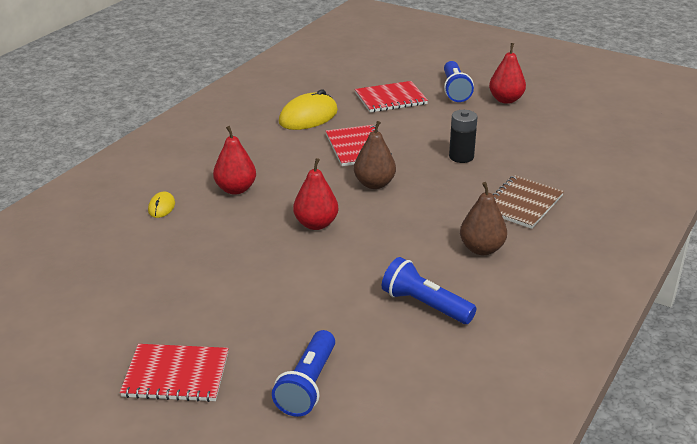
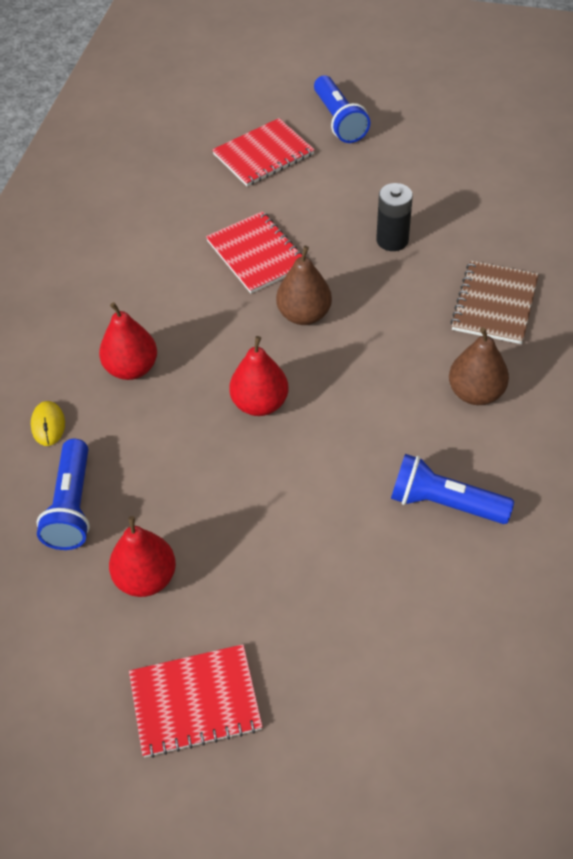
camera: 15 degrees left, 20 degrees up
blue flashlight [272,330,335,417] -> blue flashlight moved to [37,439,90,550]
yellow mouse [279,89,338,130] -> none
red pear [489,43,526,104] -> red pear moved to [109,516,176,597]

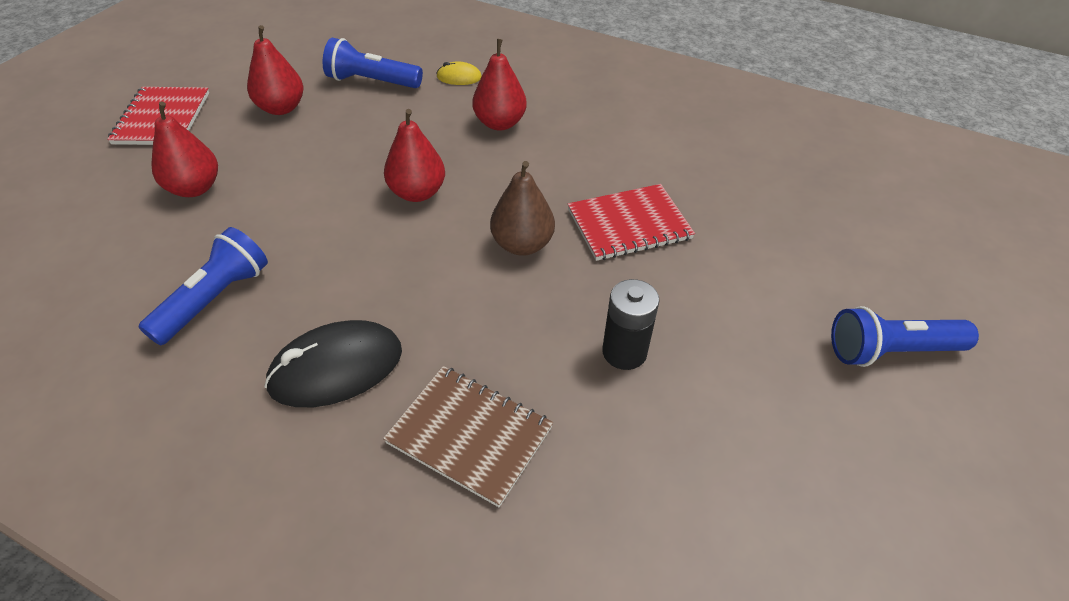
camera: 100 degrees right, 5 degrees down
red notebook [212,118,315,186] -> none
brown pear [449,327,509,405] -> black mouse [264,320,402,407]
none -> red pear [152,102,218,197]

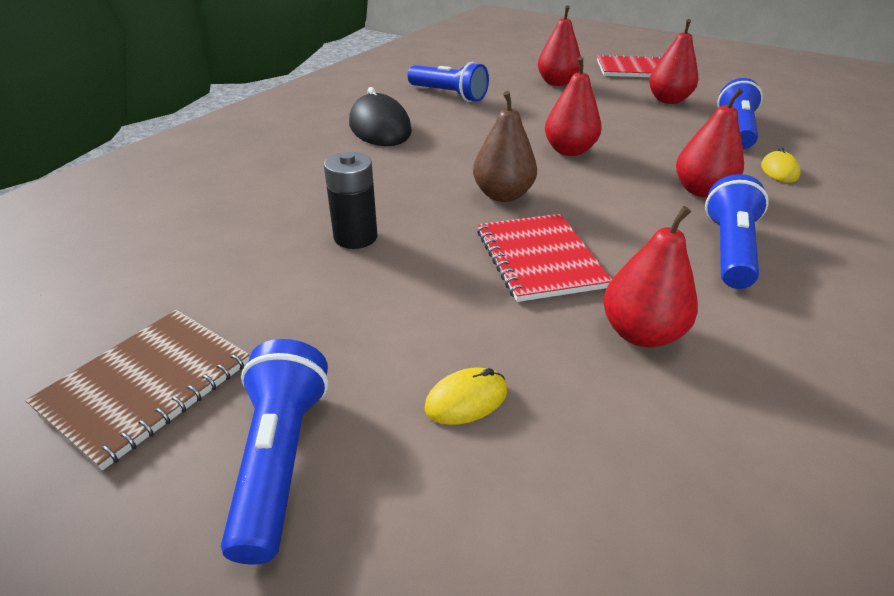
camera: 95 degrees right, 10 degrees down
brown notebook [383,366,553,507] -> brown notebook moved to [25,310,250,470]
none -> yellow mouse [424,367,507,425]
none -> red pear [603,206,698,347]
none -> blue flashlight [705,174,769,289]

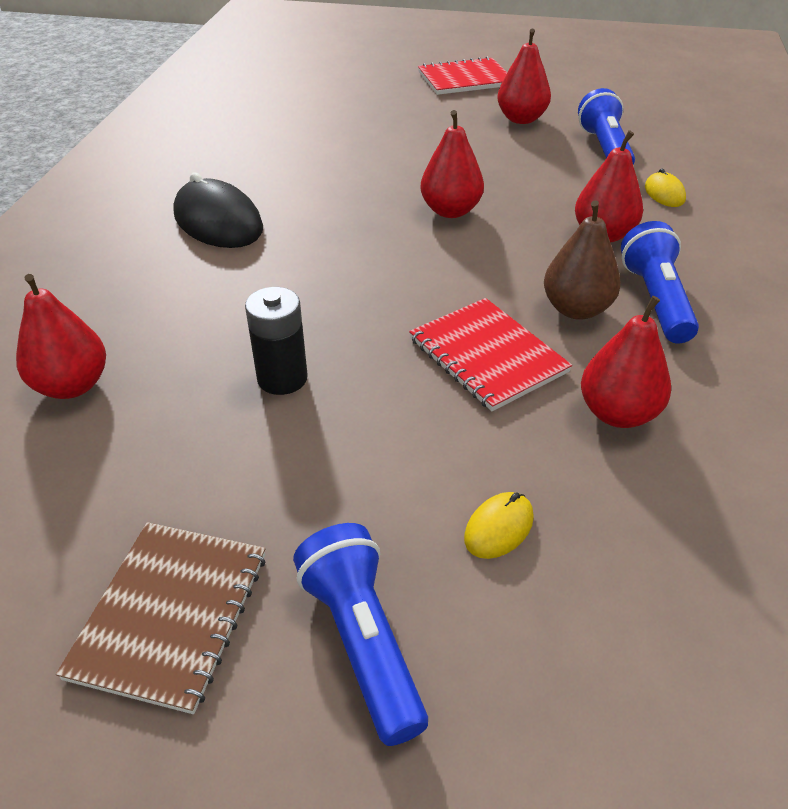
camera: 20 degrees left, 5 degrees up
blue flashlight [407,61,489,102] -> none
brown pear [473,91,537,202] -> brown pear moved to [544,200,621,320]
red pear [538,5,581,86] -> red pear moved to [16,274,106,399]

